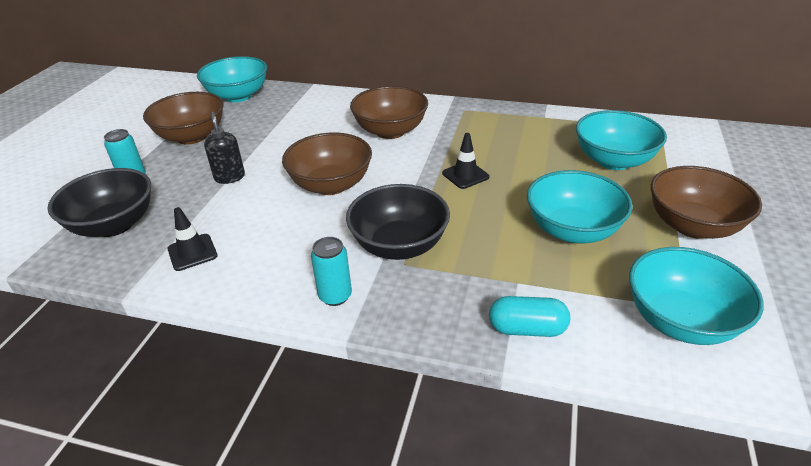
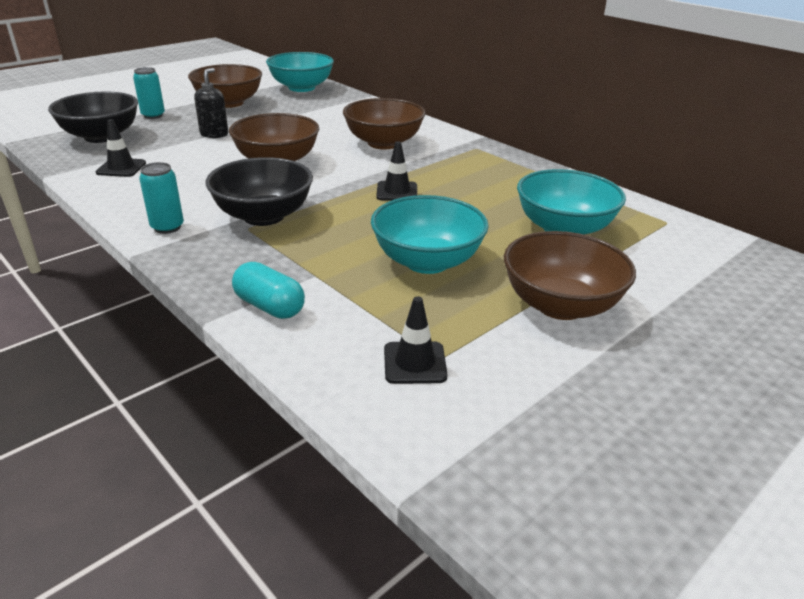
camera: 30 degrees right, 5 degrees down
turquoise bowl [629,247,764,345] -> black traffic cone [384,296,448,384]

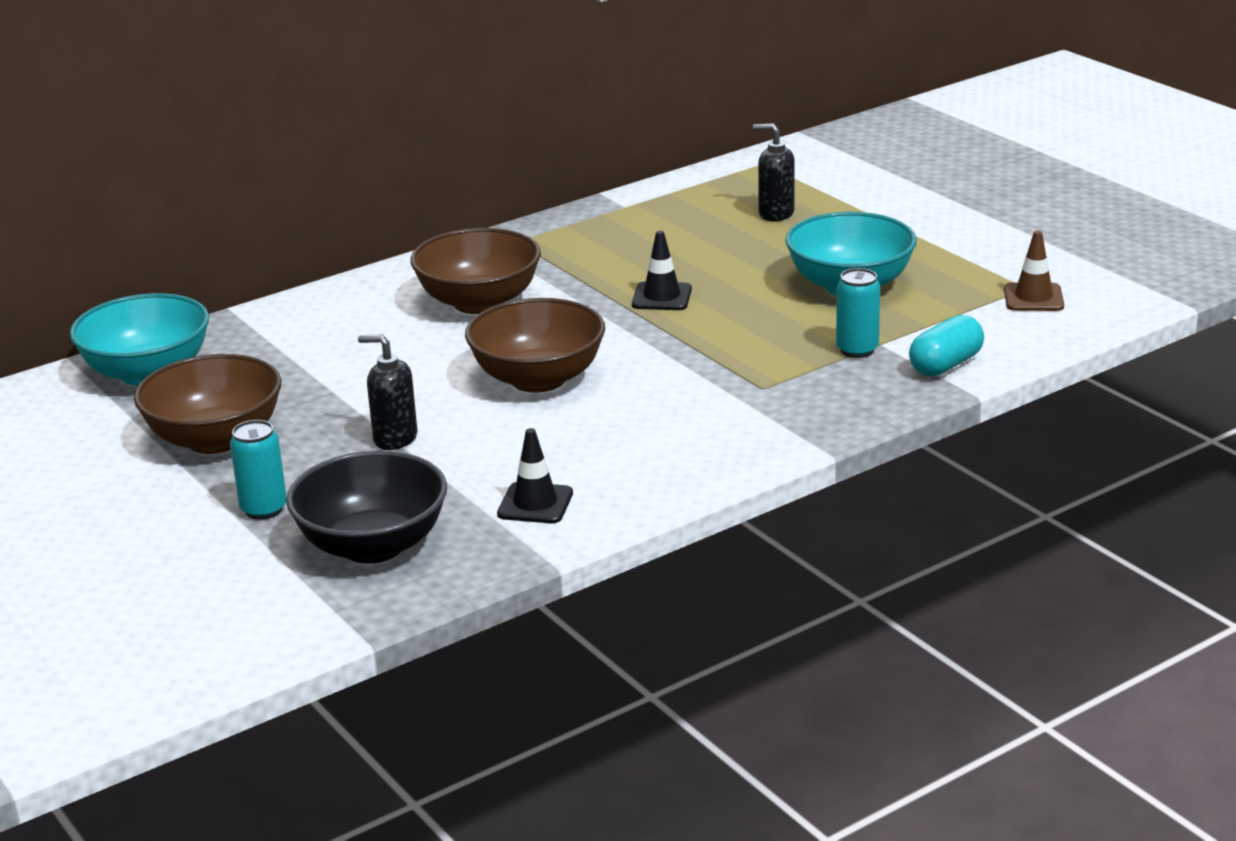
camera: 80 degrees left, 5 degrees down
turquoise can [139,162,184,234] -> turquoise can moved to [836,268,880,358]
black bowl [206,157,313,226] -> none
black traffic cone [384,296,448,384] -> brown traffic cone [1004,230,1064,311]
brown bowl [504,231,636,320] -> none
turquoise bowl [517,169,626,234] -> black soap dispenser [753,123,795,221]

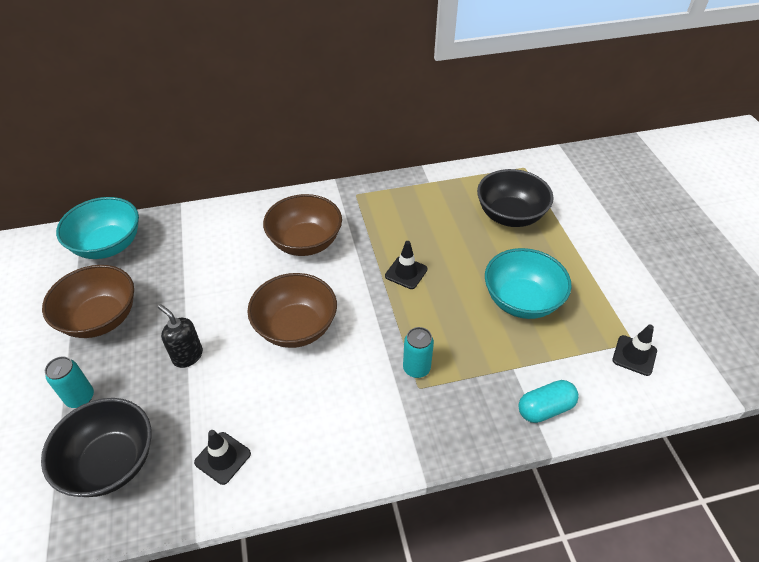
camera: 20 degrees right, 20 degrees up
black soap dispenser [753,123,795,221] -> black bowl [477,169,554,227]
turquoise can [836,268,880,358] -> turquoise can moved to [403,327,434,378]
brown traffic cone [1004,230,1064,311] -> black traffic cone [612,325,657,376]

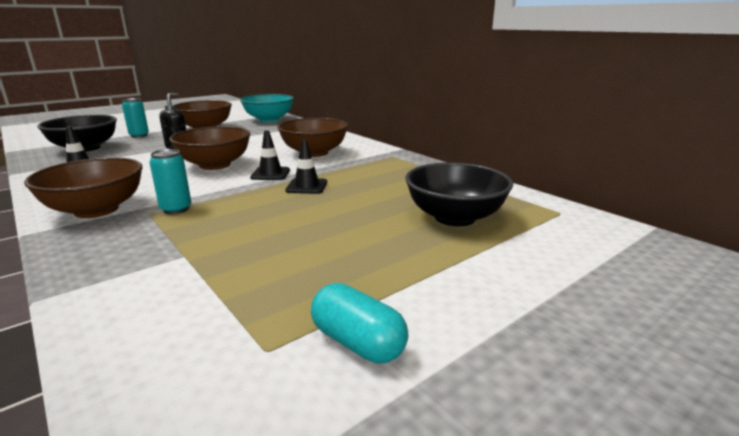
camera: 65 degrees right, 25 degrees down
turquoise bowl [485,248,572,319] -> none
turquoise capsule [518,380,579,423] -> turquoise capsule moved to [311,283,408,363]
black traffic cone [612,325,657,376] -> black traffic cone moved to [250,130,290,180]
none -> brown bowl [24,157,143,218]

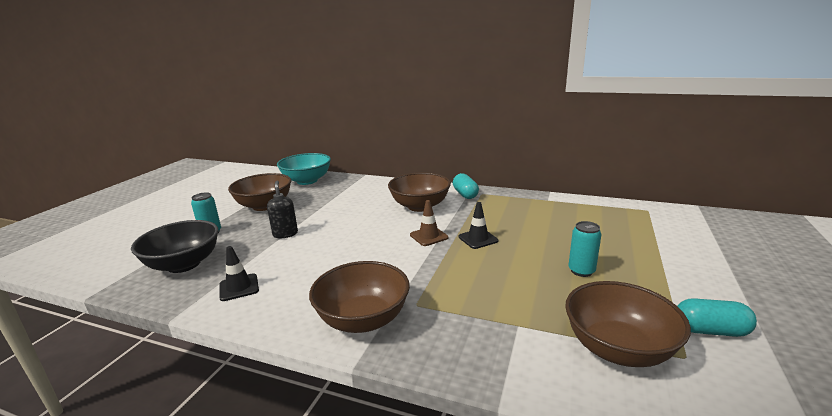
camera: 30 degrees left, 0 degrees up
turquoise can [149,149,191,214] -> turquoise can moved to [569,221,601,277]
brown bowl [169,126,251,170] -> brown bowl moved to [565,281,691,367]
black traffic cone [250,130,290,180] -> brown traffic cone [410,200,448,246]
black bowl [405,163,513,226] -> none
none -> turquoise capsule [453,173,479,199]

